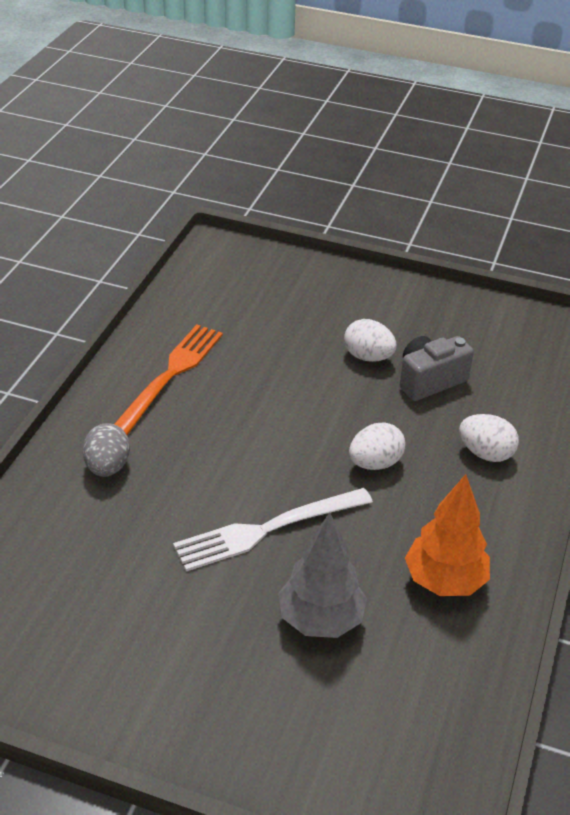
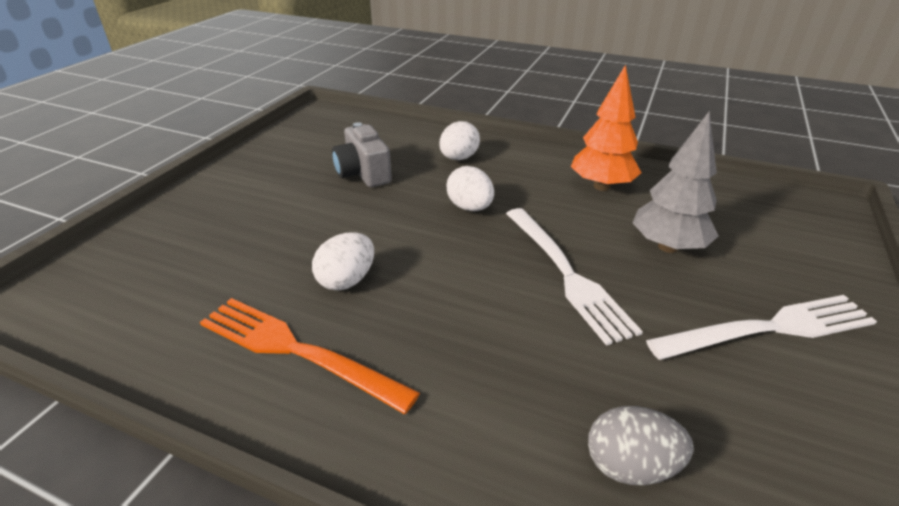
camera: 85 degrees left, 5 degrees down
grey egg [83,423,130,477] -> grey egg moved to [588,406,694,485]
white egg [344,319,397,362] -> white egg moved to [312,232,374,291]
none -> white fork [646,295,877,360]

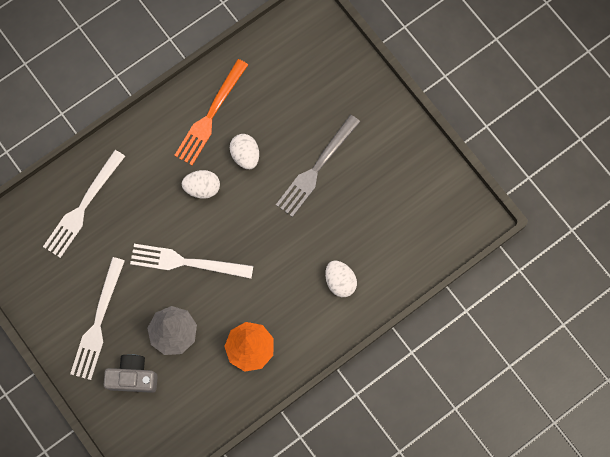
camera: 120 degrees right, 40 degrees up
orange fork [200,298,420,414] -> orange fork turned 150 degrees clockwise [174,59,248,165]
grey camera [332,122,392,187] -> grey camera moved to [104,354,158,393]
white egg [446,166,494,211] -> white egg moved to [182,170,220,199]
grey egg [588,406,694,485] -> white fork [43,150,125,258]
none -> grey fork [276,115,360,217]

